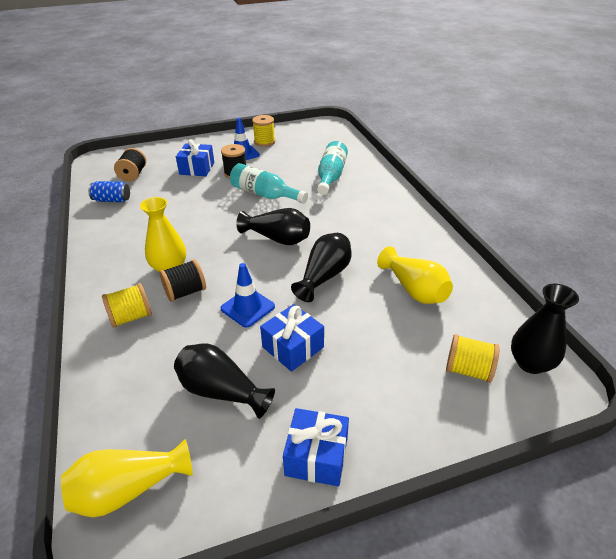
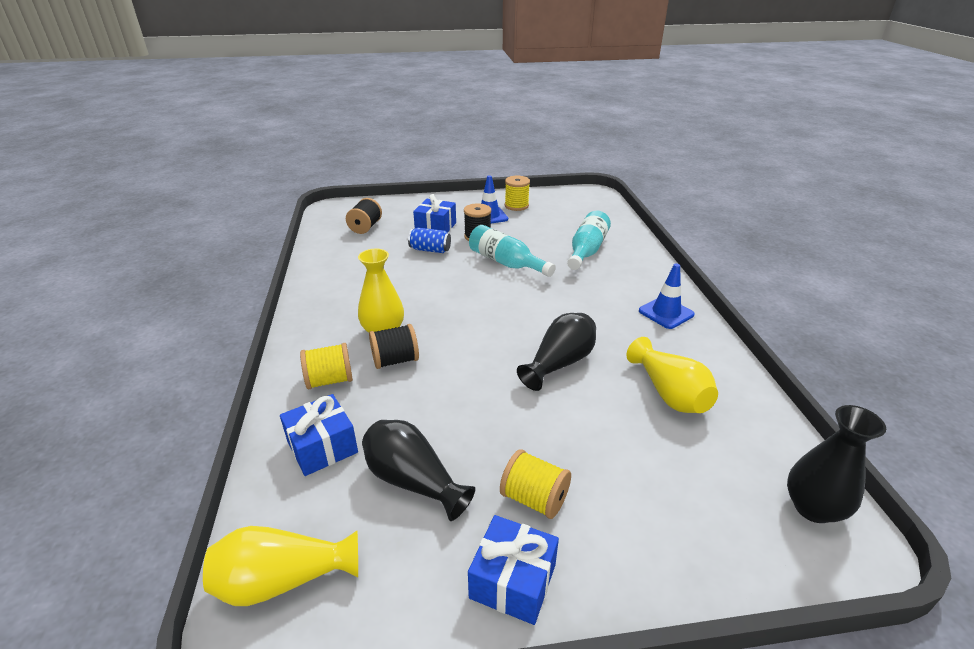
camera: 10 degrees right, 5 degrees down
blue can [88,181,130,202] -> blue can moved to [408,228,451,253]
blue traffic cone [220,263,275,328] -> blue traffic cone moved to [639,263,695,329]
black vase [236,208,310,245] -> none
blue gift [260,304,324,372] -> blue gift moved to [280,394,358,476]
yellow spool [446,334,500,383] -> yellow spool moved to [500,449,571,519]

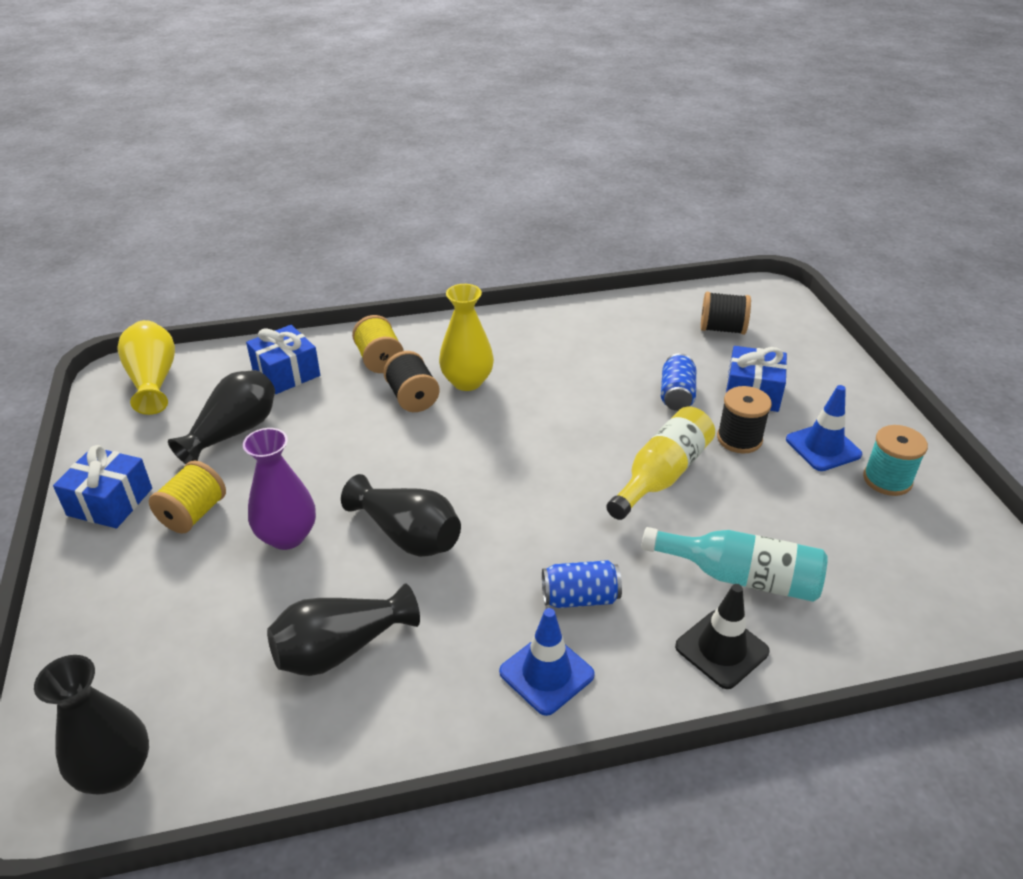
camera: 85 degrees right, 5 degrees up
turquoise bottle [469,225,556,277] -> yellow bottle [606,407,715,520]
yellow spool [505,176,530,211] -> turquoise spool [863,425,928,496]
yellow vase [626,337,718,413] -> black vase [267,583,420,676]
none -> purple vase [243,428,316,550]
none -> blue can [542,560,622,608]
none -> black traffic cone [675,584,770,689]

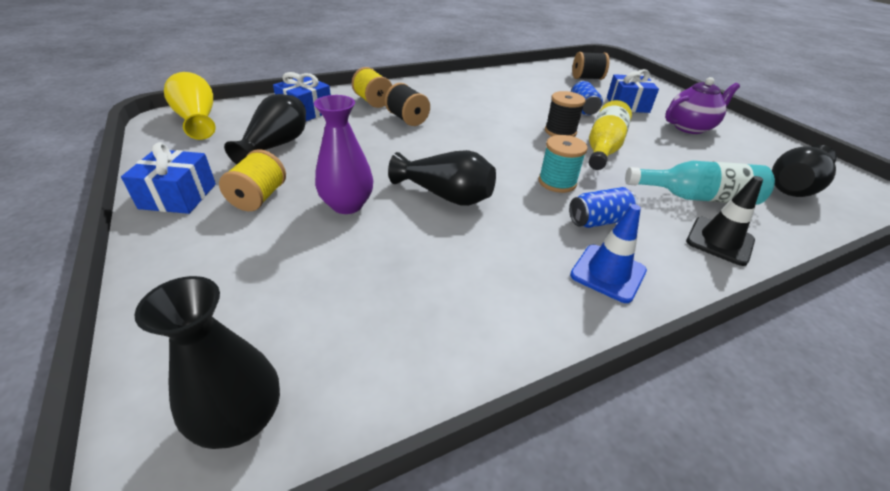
camera: 15 degrees left, 0 degrees up
black vase [267,583,420,676] -> black vase moved to [772,145,836,197]
yellow vase [439,284,494,391] -> none
black spool [717,386,772,453] -> black spool moved to [545,91,585,137]
blue traffic cone [786,385,862,471] -> purple teapot [665,77,740,134]
turquoise spool [863,425,928,496] -> turquoise spool moved to [539,135,588,193]

